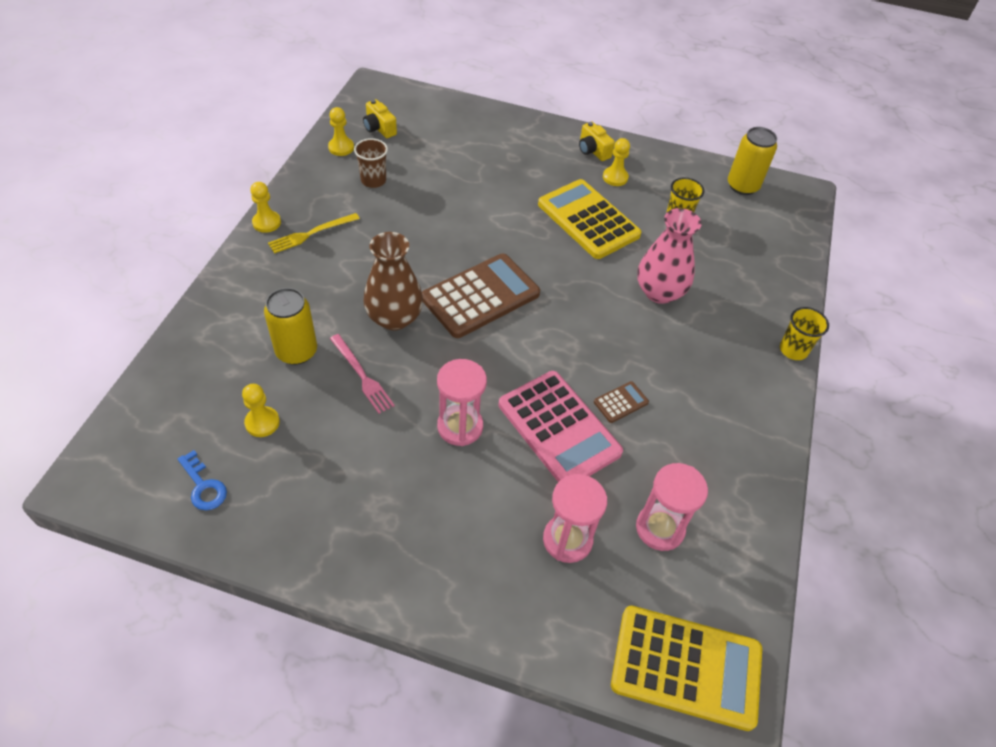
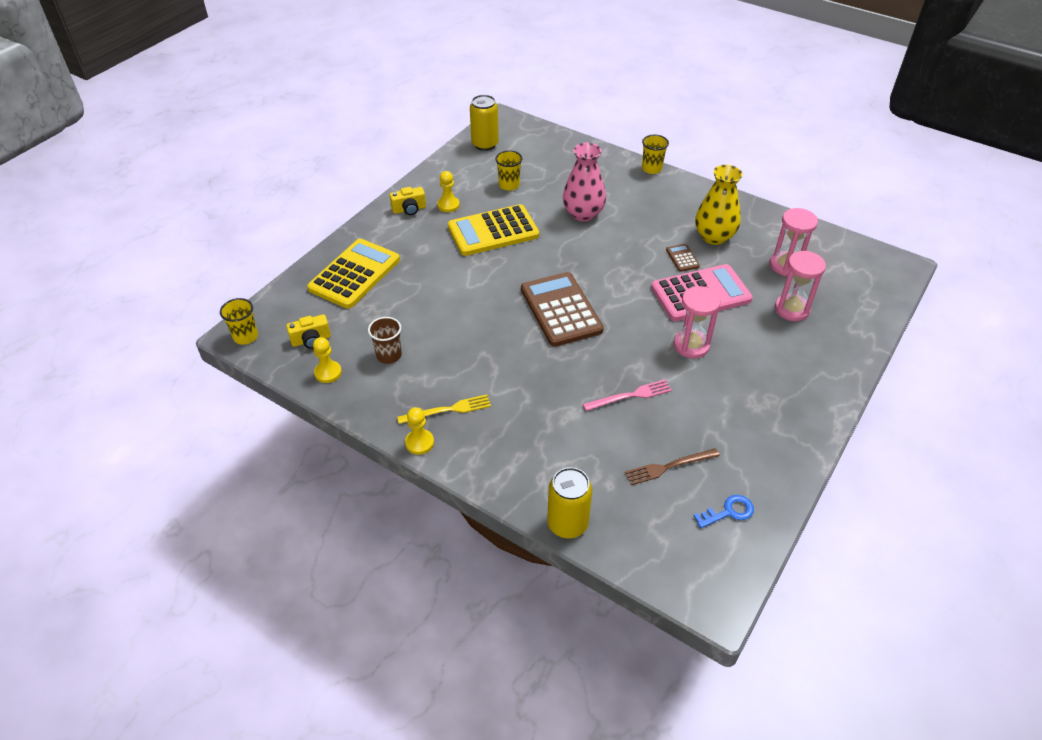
camera: 70 degrees left, 5 degrees down
yellow pawn [242,384,280,437] -> brown fork [625,448,720,485]
yellow can [264,288,317,365] -> yellow can moved to [547,467,592,538]
yellow fork [268,213,360,254] -> yellow fork turned 90 degrees counterclockwise [397,394,491,424]
brown vase [363,232,423,331] -> none
yellow calculator [611,606,762,731] -> yellow calculator moved to [307,239,400,309]
none -> yellow cup [220,298,258,345]
none -> yellow vase [695,165,743,245]

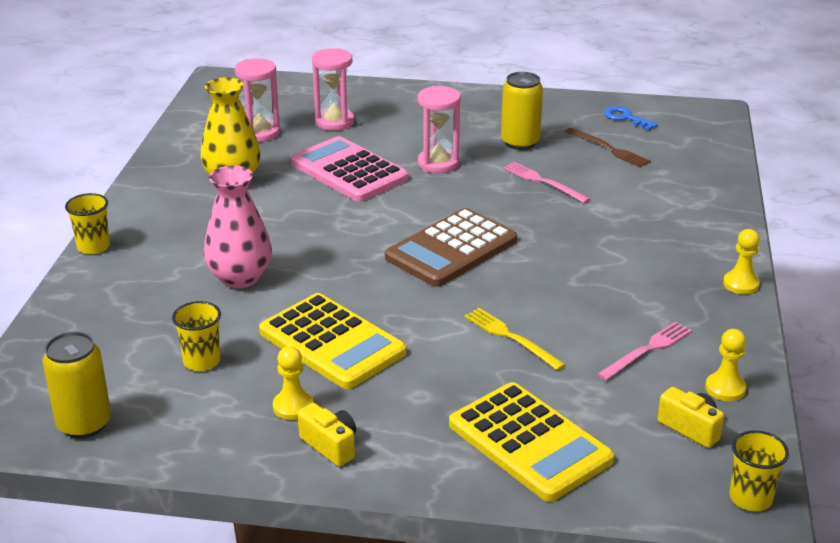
camera: 115 degrees left, 15 degrees down
yellow calculator [307,239,400,309] -> yellow calculator turned 135 degrees counterclockwise [449,382,614,502]
brown cup [368,317,402,364] -> pink fork [597,321,692,381]
yellow fork [397,394,491,424] -> yellow fork moved to [464,308,566,370]
yellow can [547,467,592,538] -> yellow can moved to [501,72,543,150]
brown calculator [666,244,700,272] -> none

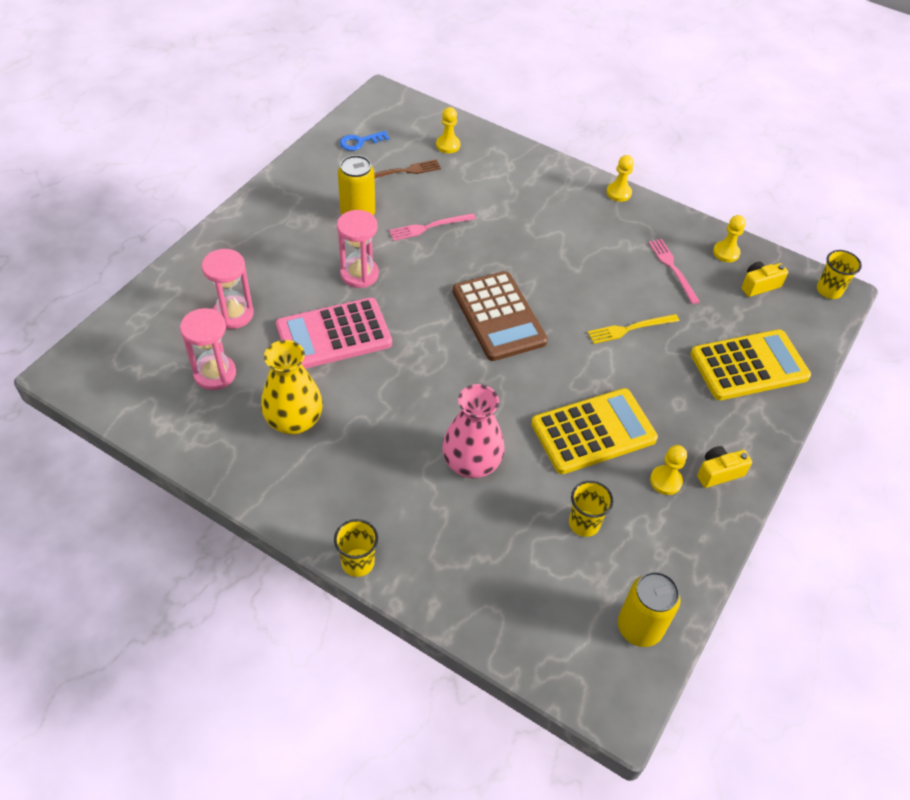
camera: 70 degrees left, 20 degrees up
none -> yellow pawn [436,107,460,153]

